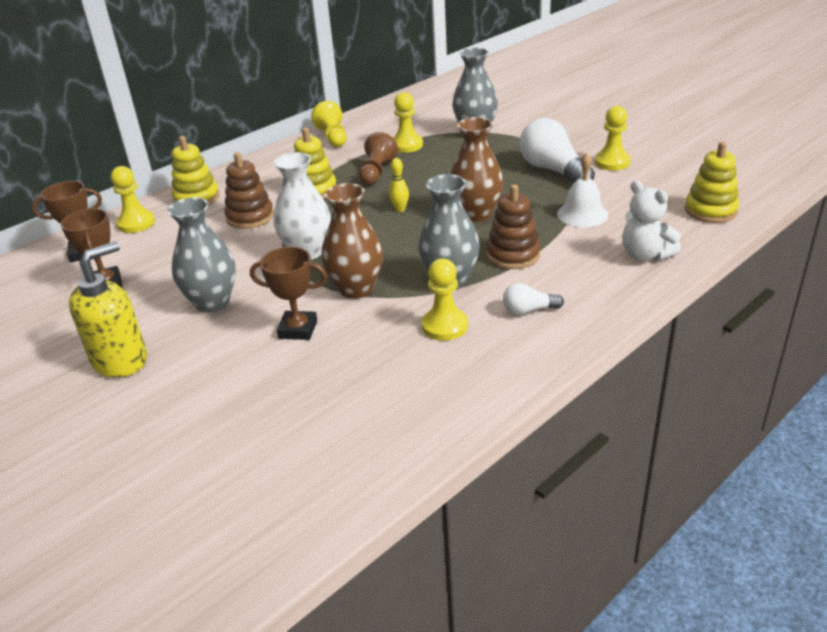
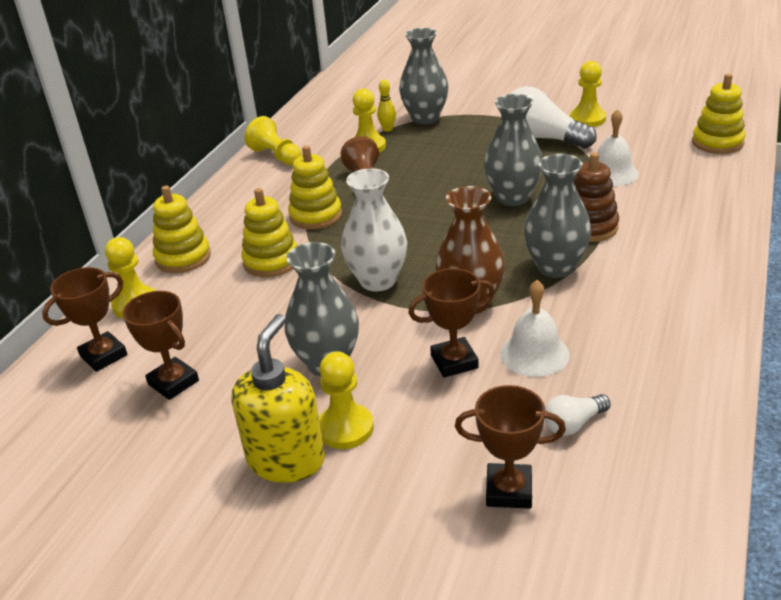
camera: 25 degrees left, 0 degrees up
brown stacking toy [224,152,274,229] -> yellow stacking toy [241,188,297,277]
yellow bowling pin [389,158,409,212] -> yellow bowling pin moved to [377,79,396,132]
yellow pawn [422,258,468,341] -> yellow pawn moved to [319,351,374,449]
brown vase [450,117,504,222] -> grey vase [484,94,542,206]
white light bulb [503,283,564,315] -> white light bulb moved to [544,394,611,436]
white teddy bear [622,181,681,261] -> none
none -> brown trophy [455,385,566,509]
none -> white bell [500,280,569,377]

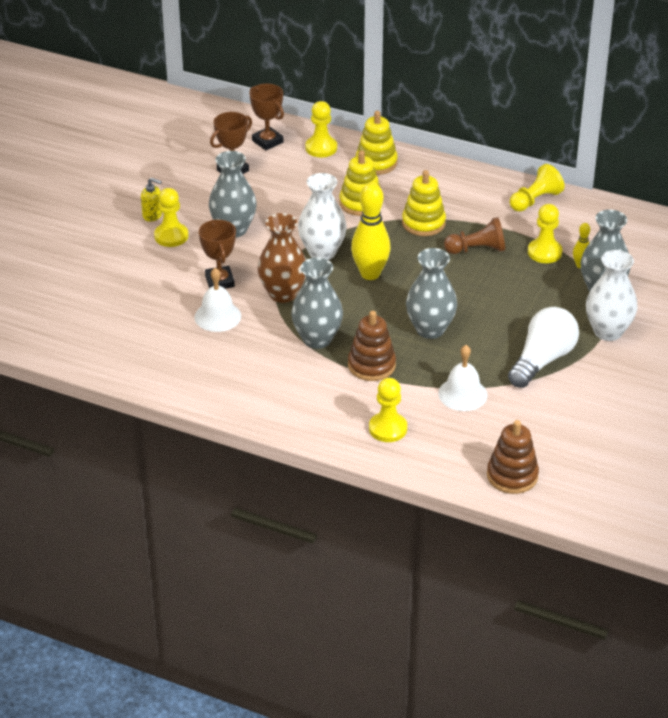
camera: 90 degrees right, 5 degrees up
yellow soap dispenser [232,314,325,483] -> yellow soap dispenser [141,178,162,222], size x0.51
brown trophy [455,385,566,509] -> none
white light bulb [544,394,611,436] -> none
yellow pawn [570,61,606,127] -> yellow pawn moved to [369,378,407,442]
yellow stacking toy [692,74,746,154] -> brown stacking toy [487,420,539,494]
none -> yellow bowling pin [351,183,391,280]
none -> white vase [586,250,638,341]

